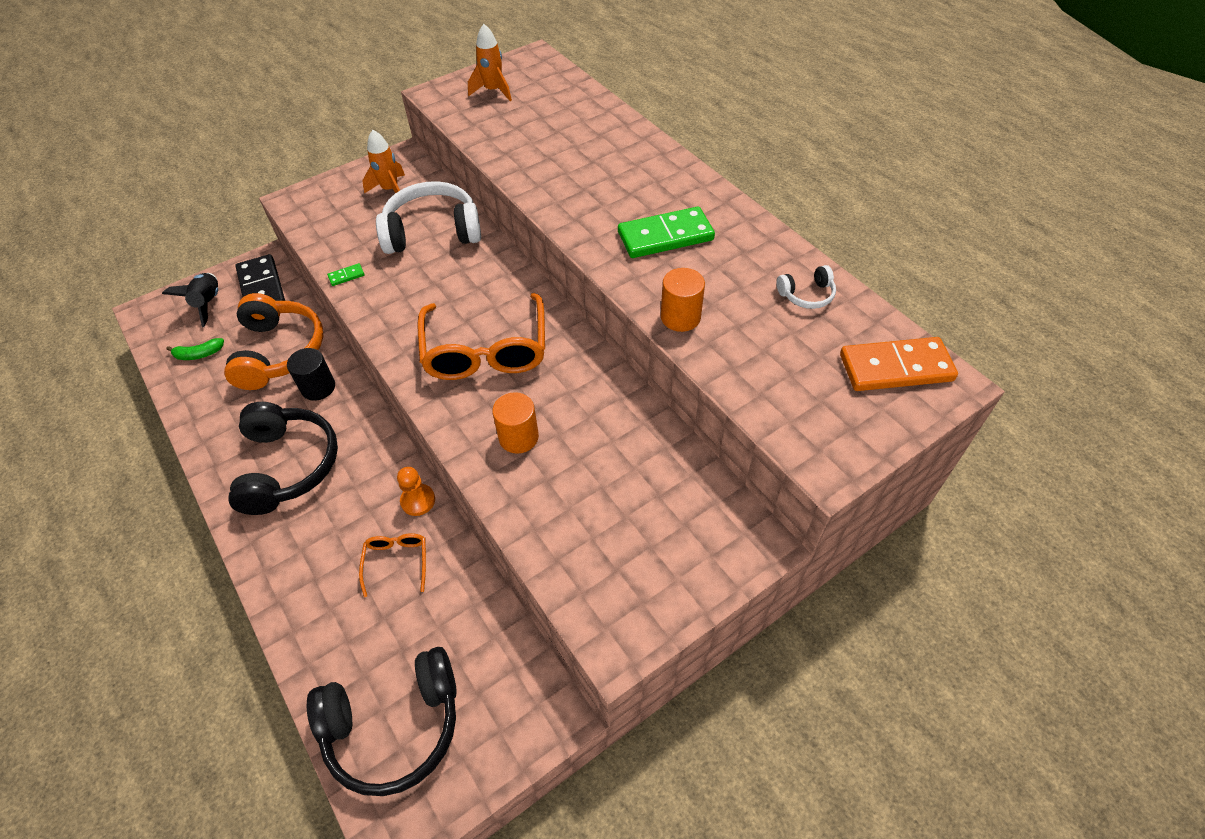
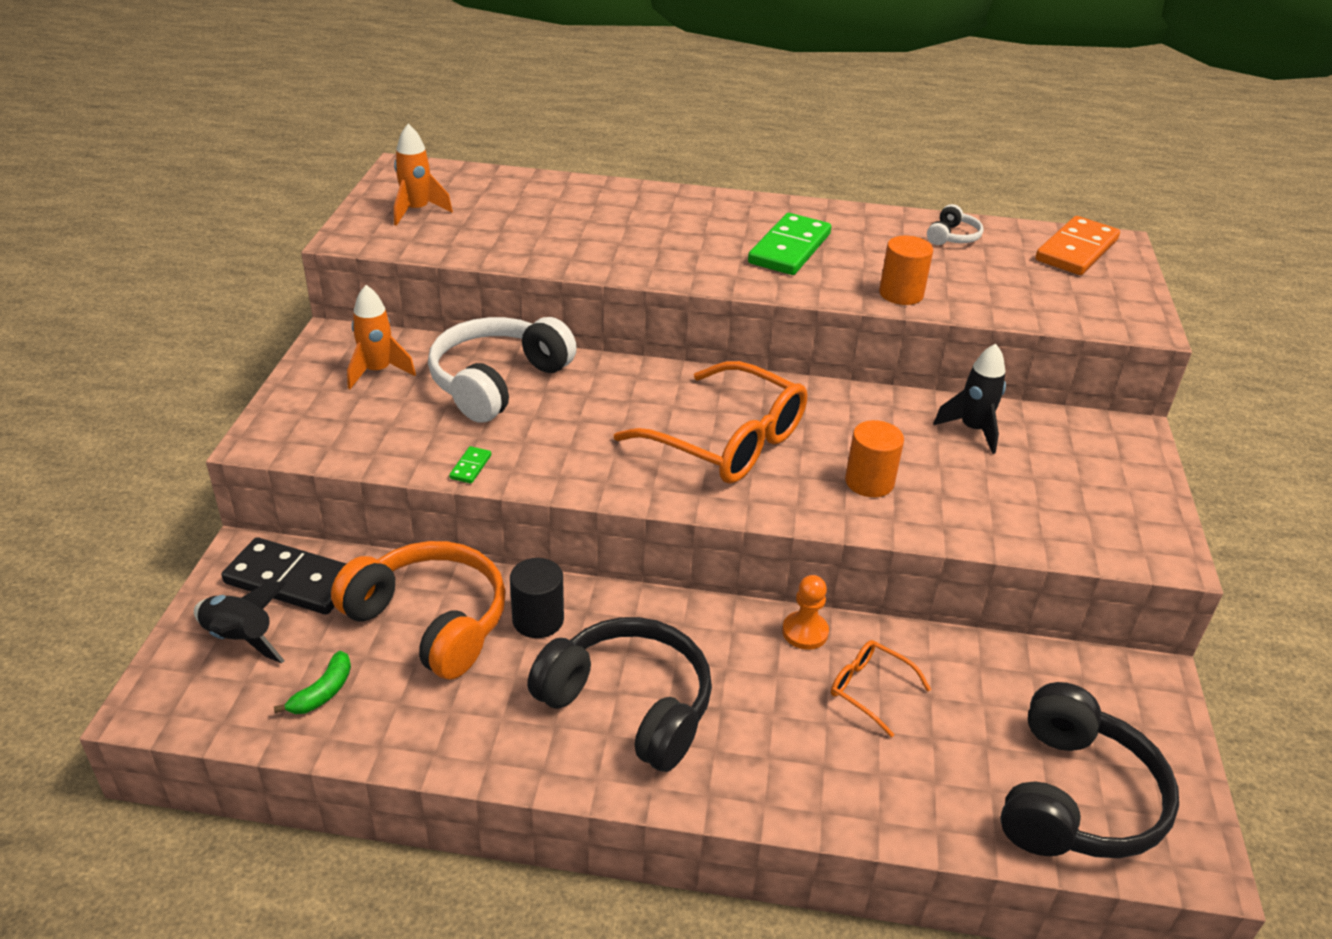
camera: 50 degrees left, 15 degrees down
none -> black rocket [933,344,1006,454]

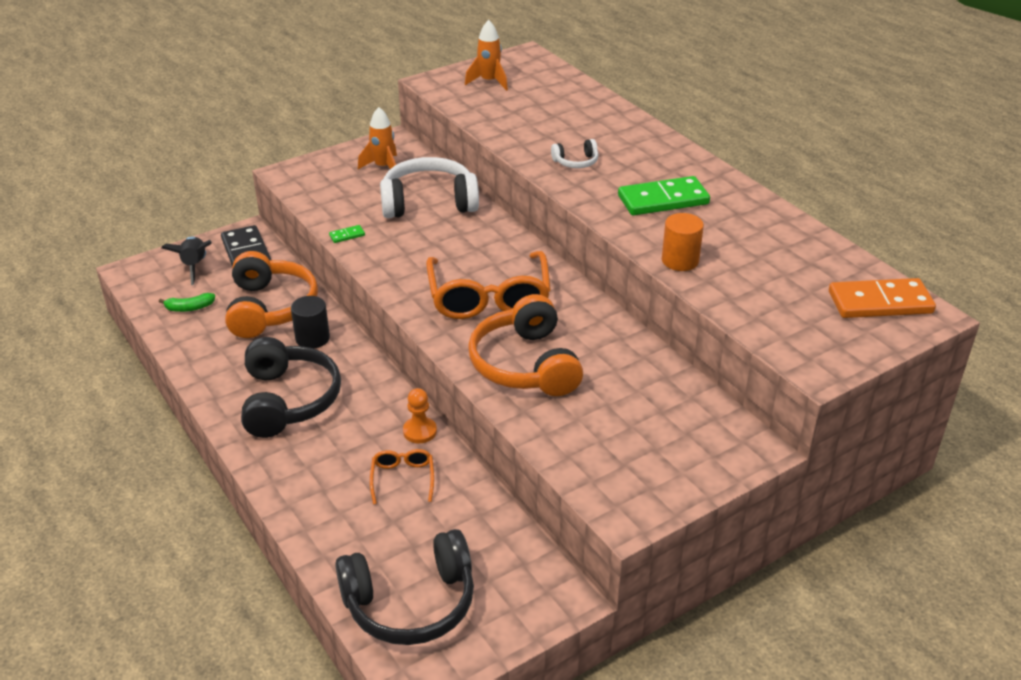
camera: 50 degrees right, 0 degrees up
orange cylinder [845,420,904,497] -> orange headphones [468,294,583,396]
white headphones [927,204,983,245] -> white headphones moved to [551,139,598,168]
black rocket [933,344,1006,454] -> none

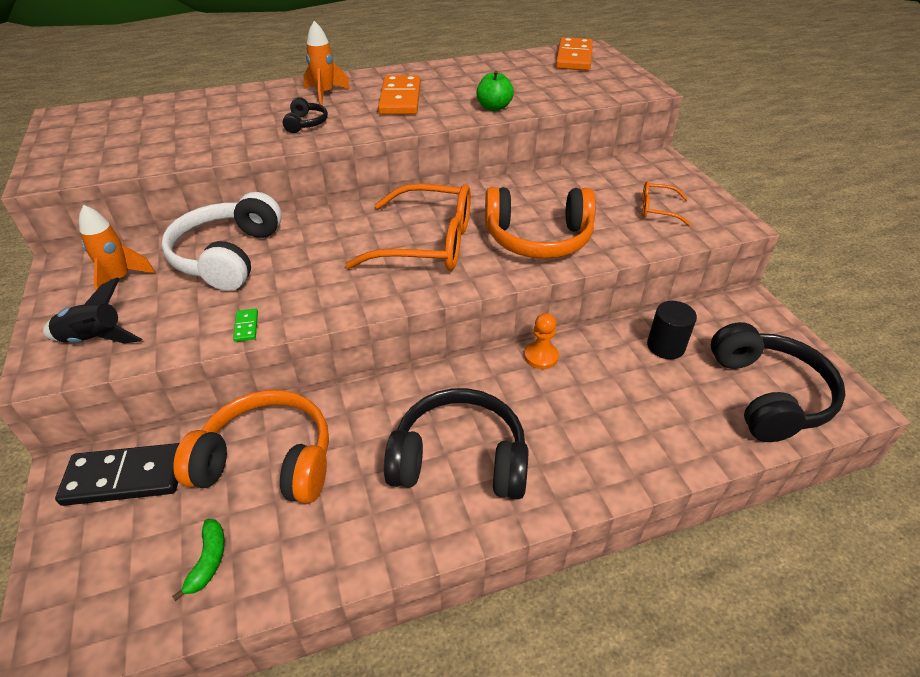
camera: 75 degrees left, 5 degrees up
black rocket [162,237,212,285] -> black rocket moved to [43,278,142,343]
black cylinder [291,296,330,349] -> black cylinder moved to [647,301,697,359]
orange glasses [370,449,434,504] -> orange glasses moved to [642,181,691,226]
orange rocket [465,20,508,91] -> orange rocket moved to [303,21,350,105]
white headphones [551,139,598,168] -> black headphones [283,97,328,133]
green domino [618,176,710,216] -> orange domino [378,75,421,115]
orange cylinder [662,213,704,271] -> green apple [477,70,514,111]

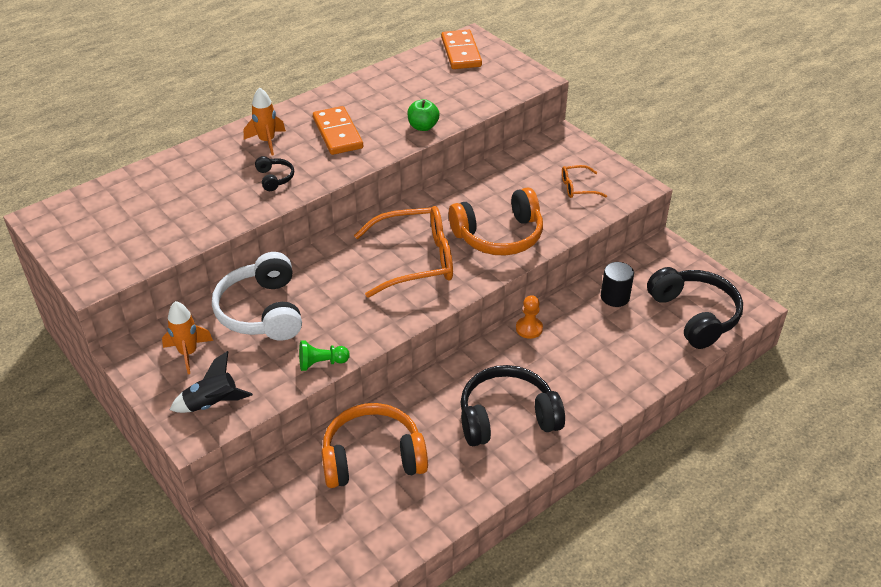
camera: 20 degrees left, 0 degrees up
black domino [55,443,179,506] -> none
green banana [172,519,225,601] -> none
green domino [233,309,258,342] -> green pawn [299,341,350,371]

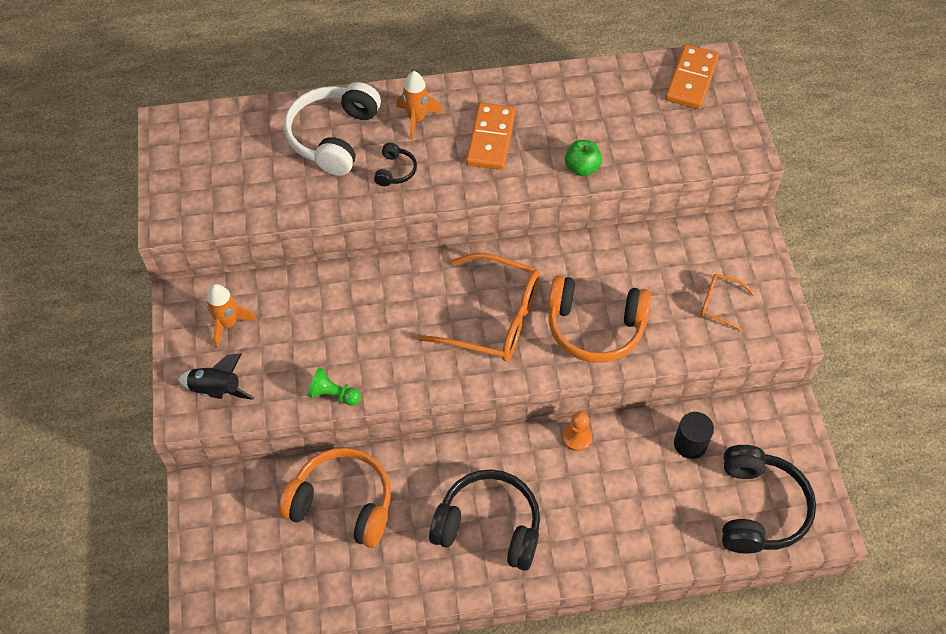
camera: 30 degrees right, 15 degrees up
white headphones [212,252,302,341] -> white headphones moved to [284,82,381,176]

